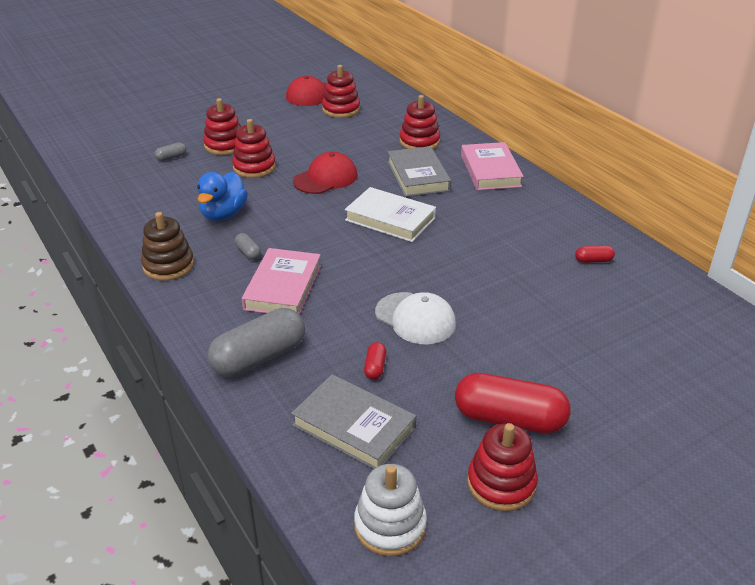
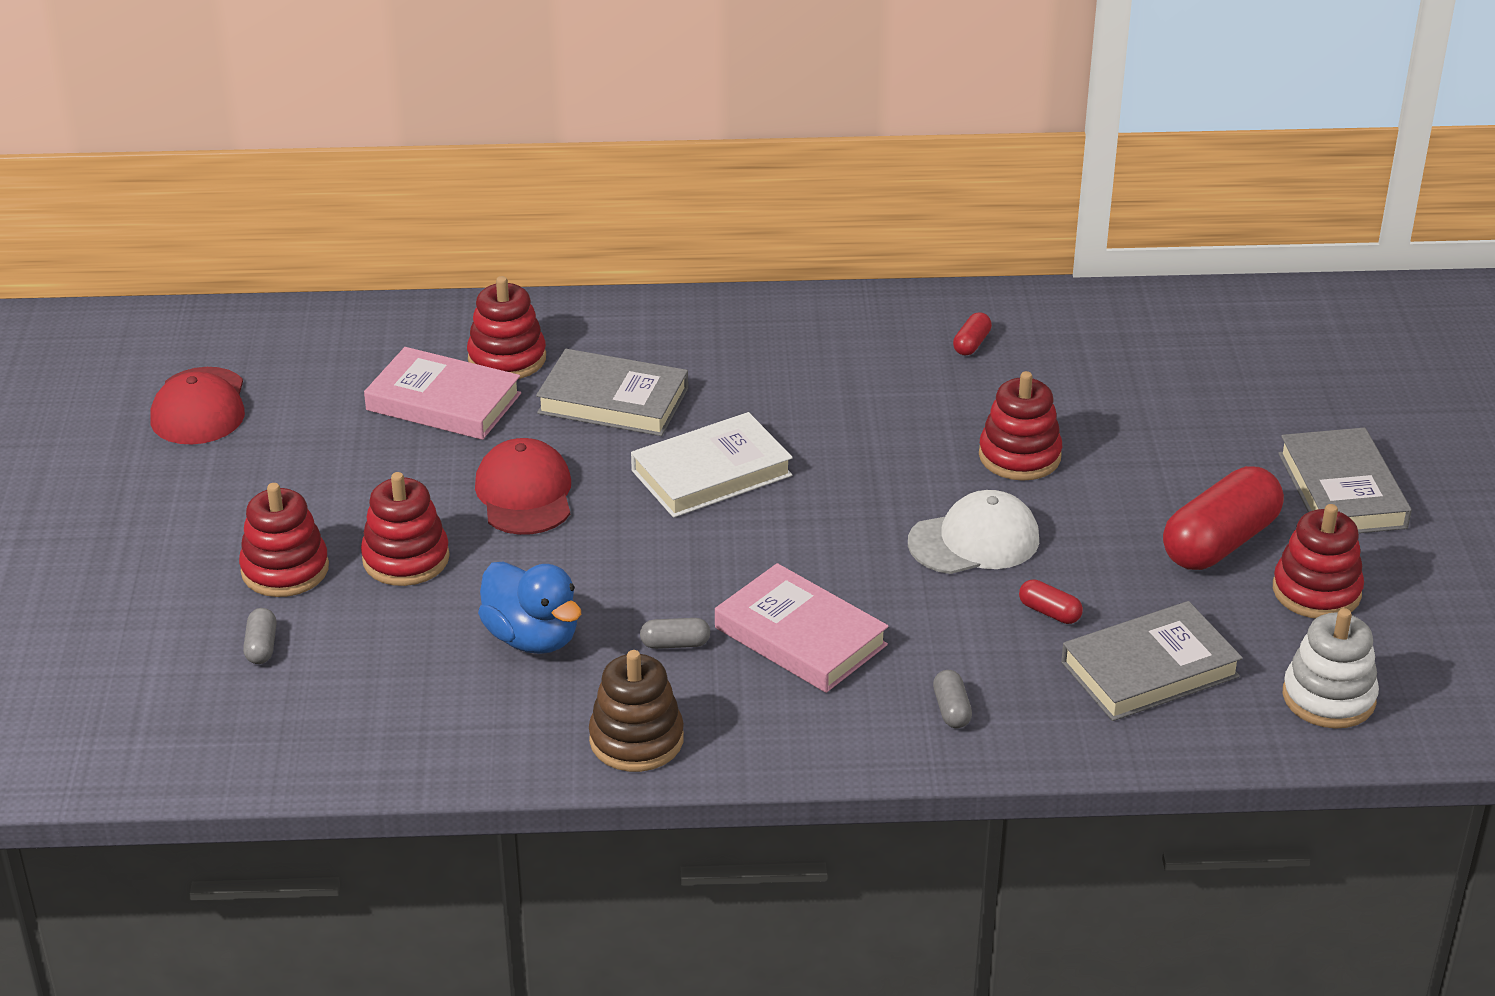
camera: 60 degrees left, 0 degrees up
grey capsule [208,308,305,377] -> grey capsule [933,670,972,728], size x0.43
red stacking toy [322,65,360,118] -> red stacking toy moved to [979,371,1062,481]
pink book [461,142,524,190] -> pink book moved to [364,347,521,440]
none -> grey book [1278,427,1412,533]

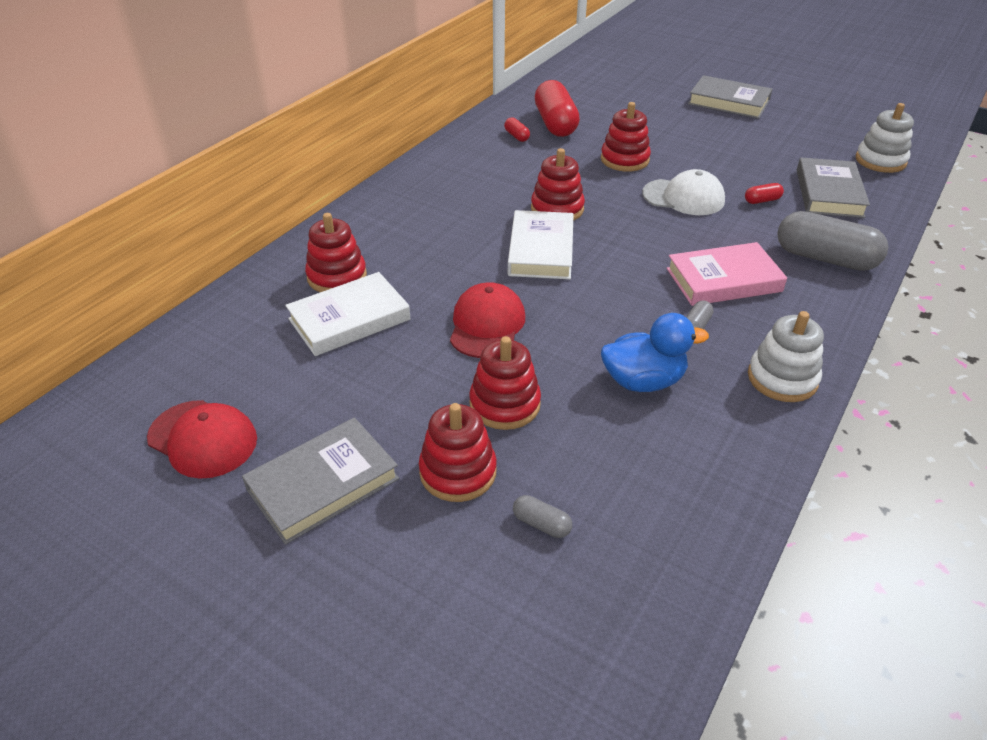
camera: 55 degrees left, 5 degrees up
pink book [364,347,521,440] -> white book [285,272,411,356]
red cap [475,438,571,535] -> red cap turned 75 degrees clockwise [450,282,525,358]
grey book [536,349,688,436] -> grey book moved to [242,417,399,545]
brown stacking toy [589,650,684,772] -> white stacking toy [748,311,824,402]
white cap [908,490,1039,574] -> white cap turned 90 degrees clockwise [642,169,725,215]
grey capsule [933,670,972,728] -> grey capsule [777,211,888,271], size x2.30
red capsule [1163,466,1284,570] -> red capsule moved to [535,80,580,137]
red stacking toy [1273,504,1364,619] -> red stacking toy moved to [531,148,585,221]

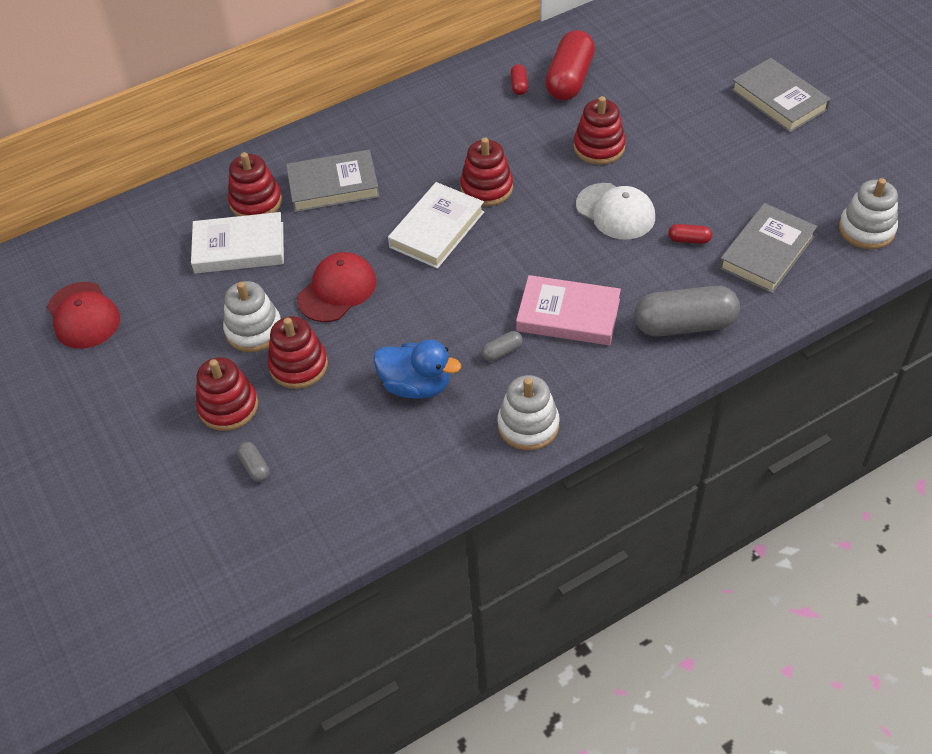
camera: 30 degrees right, 10 degrees up
grey book [242,417,399,545] -> grey book moved to [286,150,380,212]
grey capsule [777,211,888,271] -> grey capsule turned 60 degrees counterclockwise [634,286,740,337]
none -> white stacking toy [223,281,281,352]

